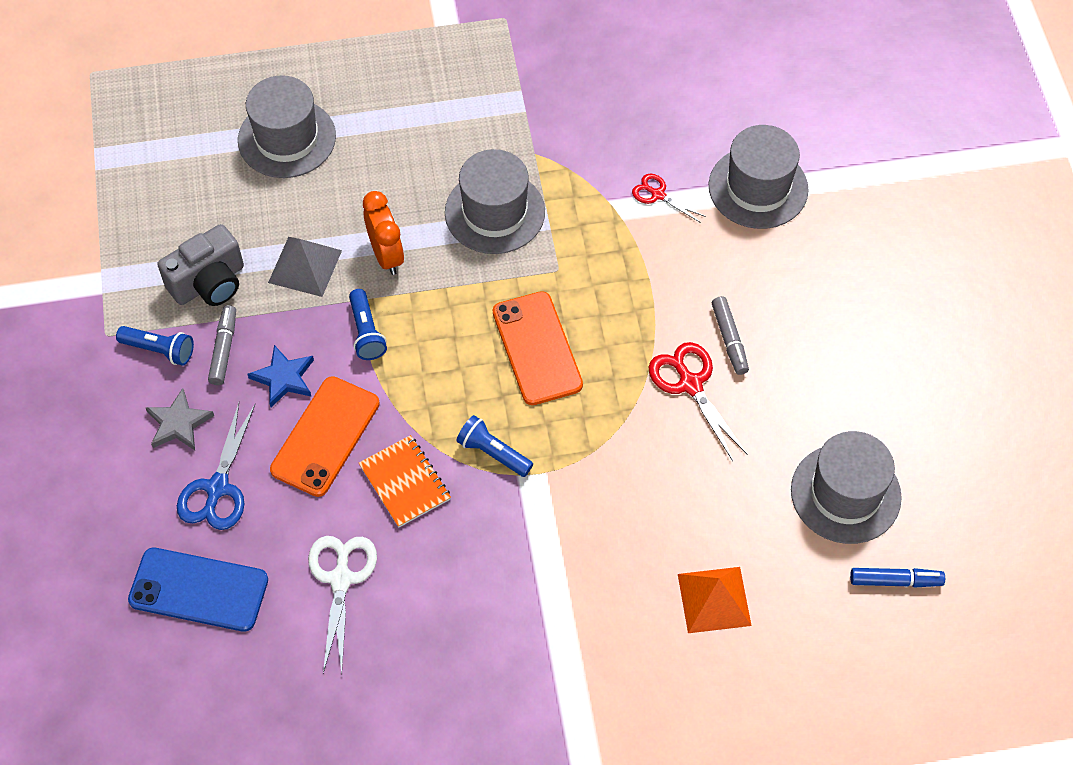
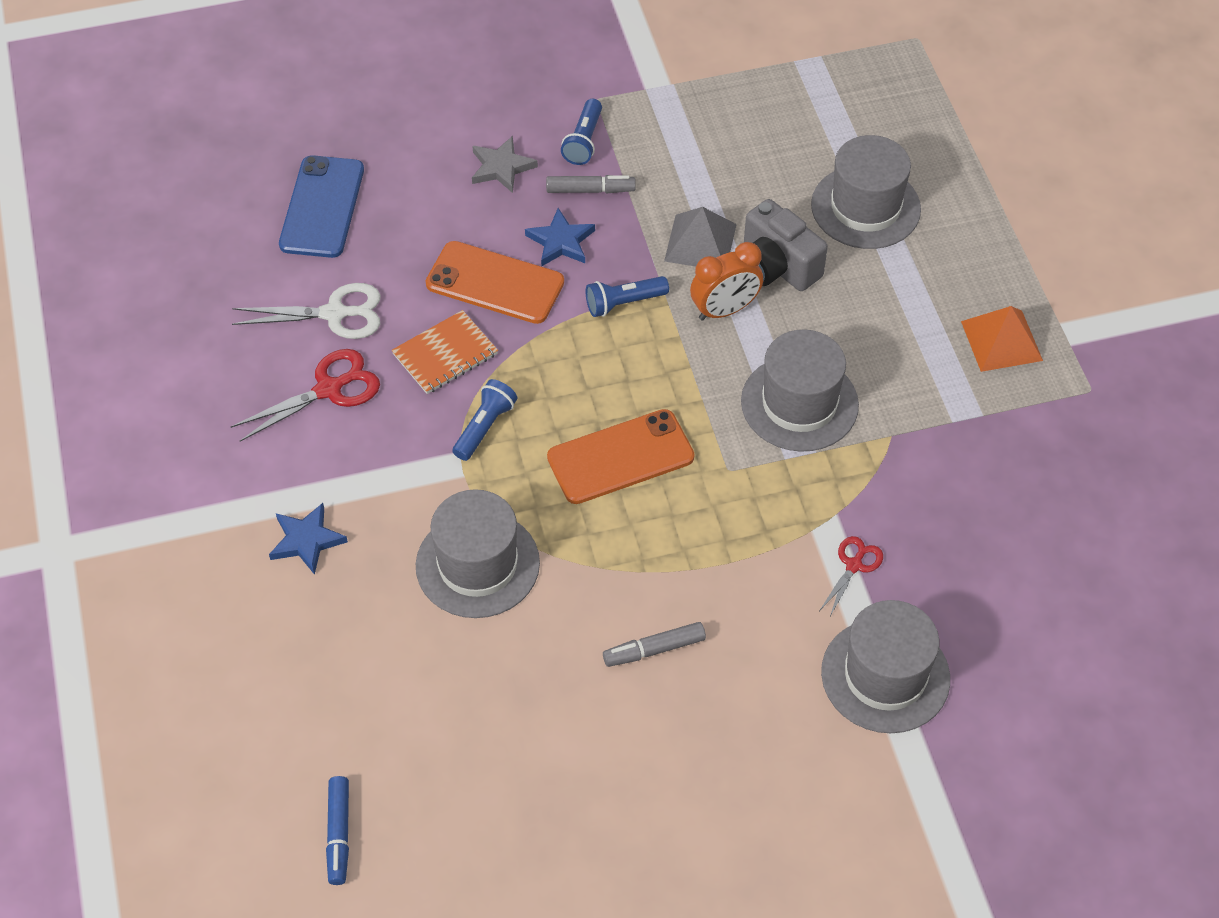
camera: 85 degrees right, 5 degrees down
grey camera [157,224,244,306] -> grey camera moved to [744,199,828,291]
blue scissors [177,403,255,530] -> none
red scissors [648,342,748,461] -> red scissors moved to [231,349,380,442]
orange pyramid [678,567,752,633] -> orange pyramid moved to [961,306,1043,372]
grey hat [791,431,902,544] -> grey hat moved to [416,489,540,618]
none -> blue star [269,503,348,575]

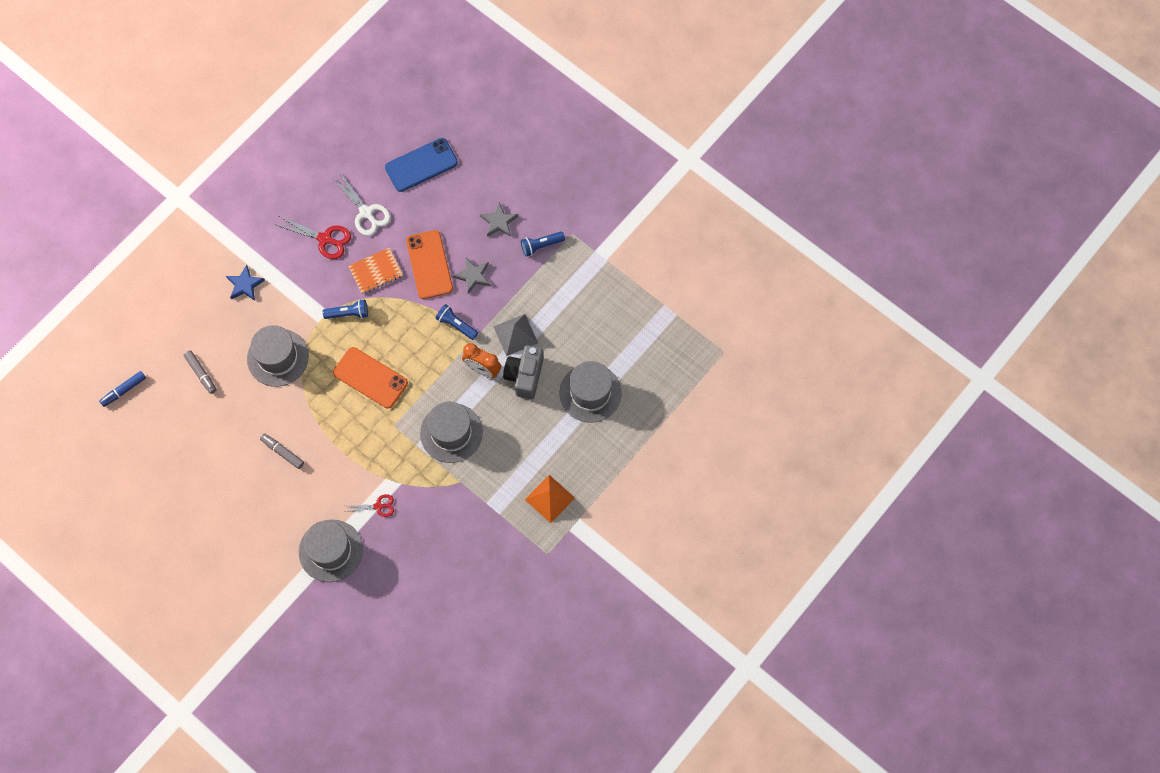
camera: 55 degrees right, 15 degrees up
orange notebook [392,310,498,394] -> orange notebook turned 45 degrees counterclockwise [349,248,403,294]
blue star [525,208,595,266] -> grey star [453,258,490,294]
grey marker [546,175,636,193] -> grey marker moved to [184,350,217,394]

